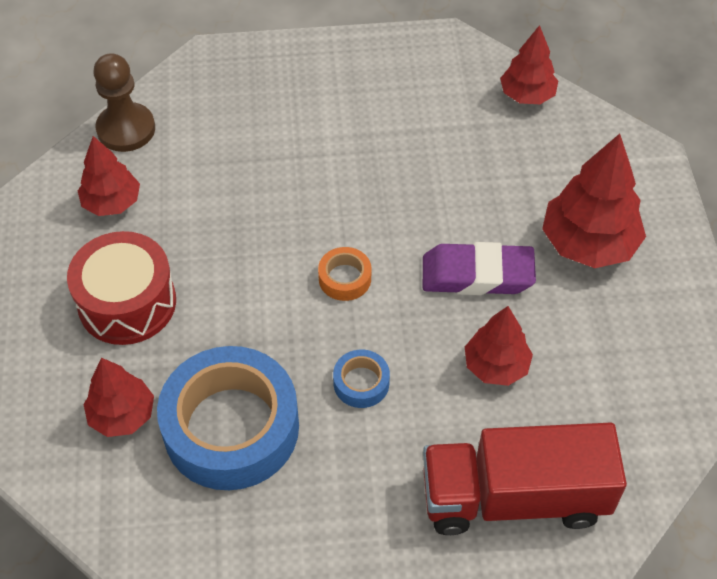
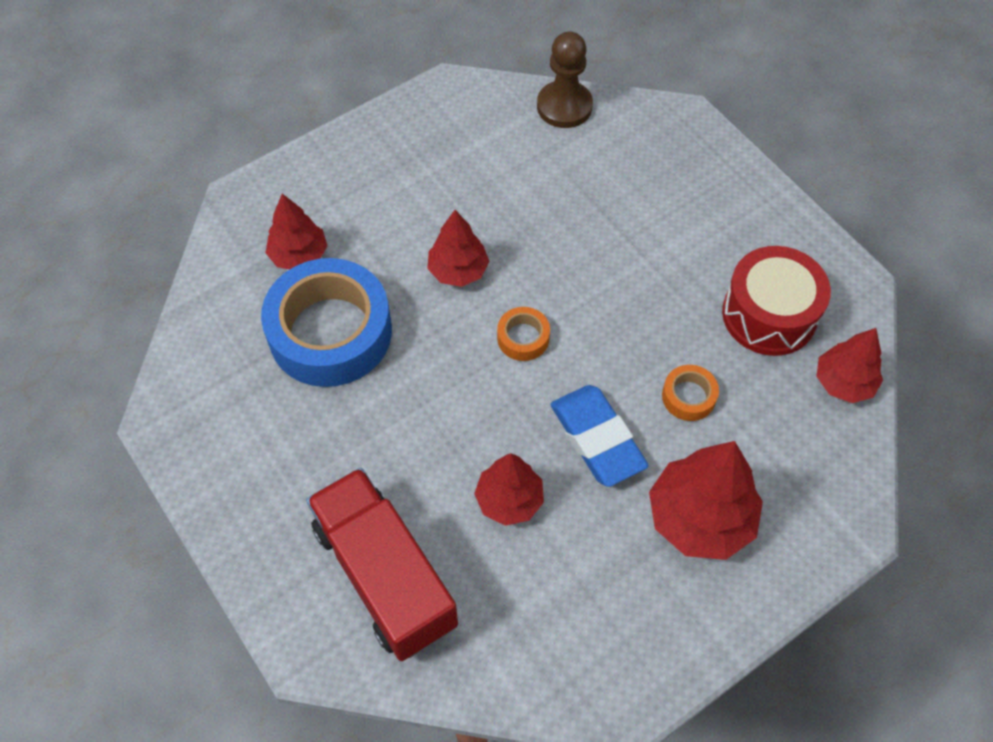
camera: 60 degrees right, 5 degrees up
red drum [67,231,176,345] -> red drum moved to [722,246,831,356]
red tree [78,136,140,216] -> red tree moved to [427,210,489,287]
blue tape [333,350,390,408] -> none
purple eraser [423,242,536,295] -> blue eraser [550,385,649,487]
none -> orange tape [662,365,719,421]

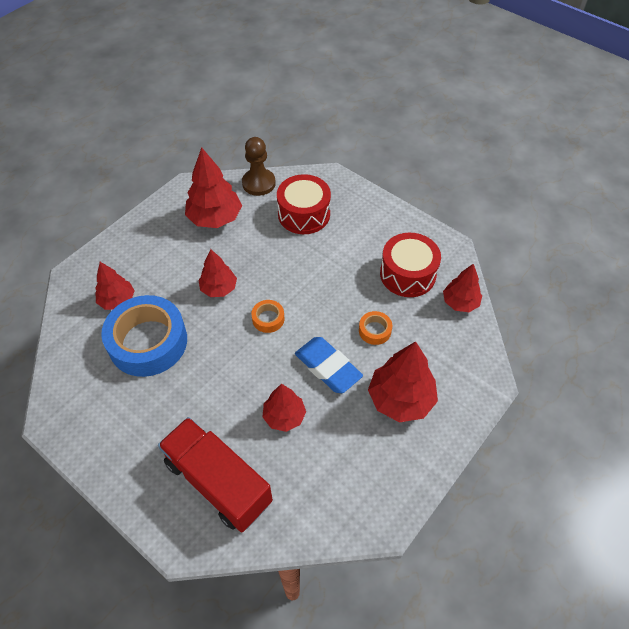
camera: 15 degrees left, 5 degrees down
none -> red tree [185,147,242,228]
none -> red drum [277,174,331,234]

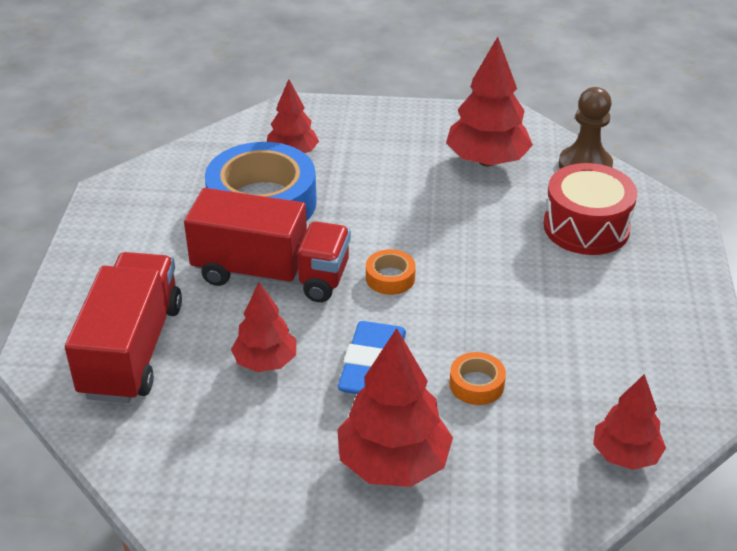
camera: 55 degrees right, 15 degrees down
red tree [199,249,237,297] -> none
red drum [380,233,441,297] -> none
none -> red truck [184,188,351,302]

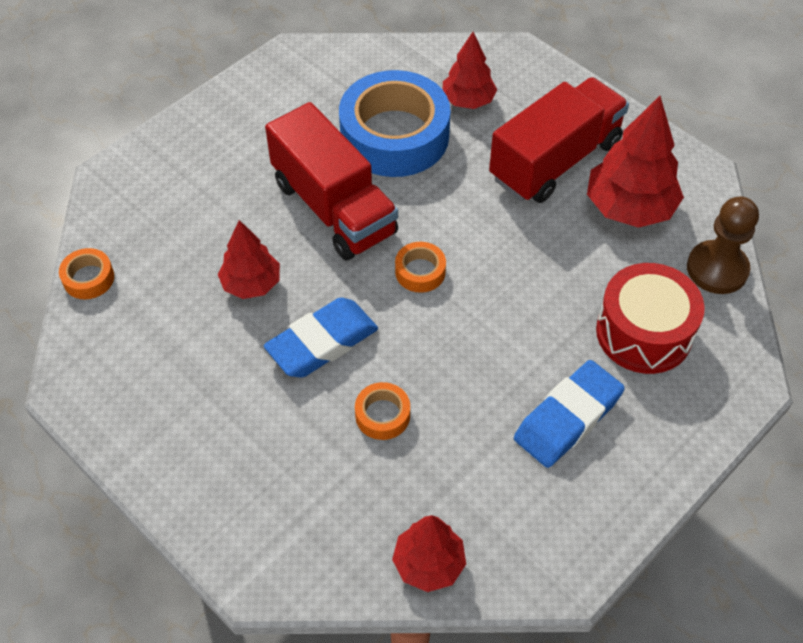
camera: 40 degrees right, 15 degrees up
red truck [65,252,182,403] -> red truck moved to [489,77,629,203]
red tree [337,328,453,487] -> none
none -> orange tape [59,248,114,299]
none -> blue eraser [514,360,625,468]

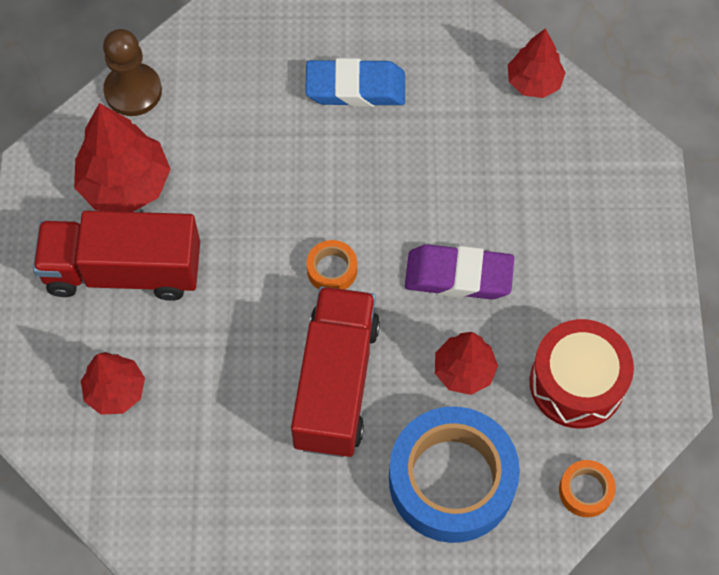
camera: 135 degrees left, 10 degrees up
blue eraser [264,298,378,378] -> purple eraser [405,245,514,299]
blue tape [339,70,451,177] -> blue tape moved to [389,406,520,543]
orange tape [355,382,410,440] -> none
red drum [596,263,705,374] -> red drum moved to [530,319,634,428]

